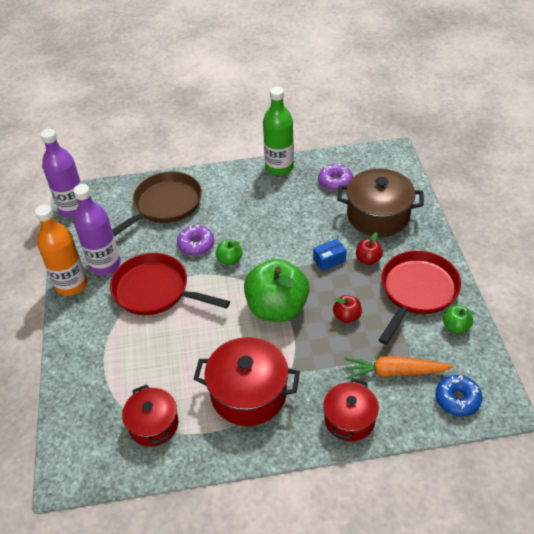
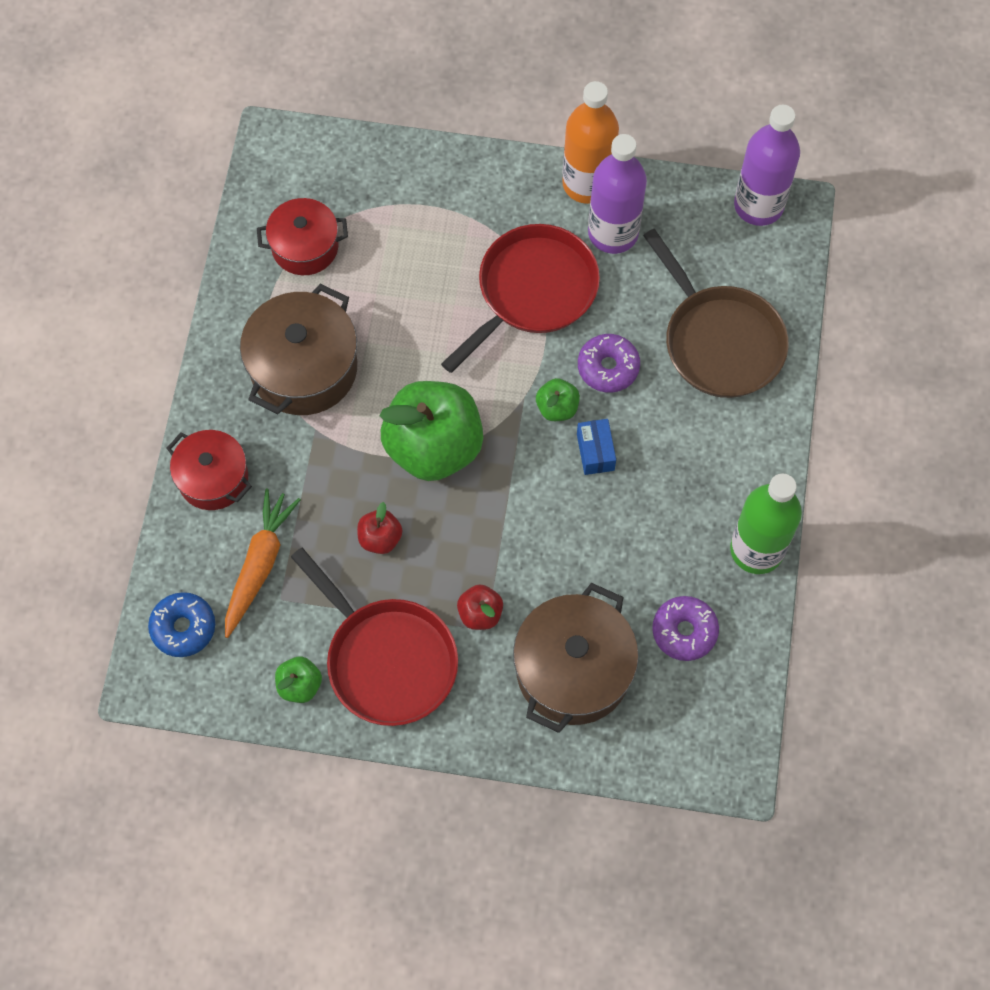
camera: 105 degrees right, 20 degrees up
red pot [194,337,300,426] -> brown pot [240,284,357,415]
blue box [313,239,346,271] -> blue box moved to [577,419,616,475]

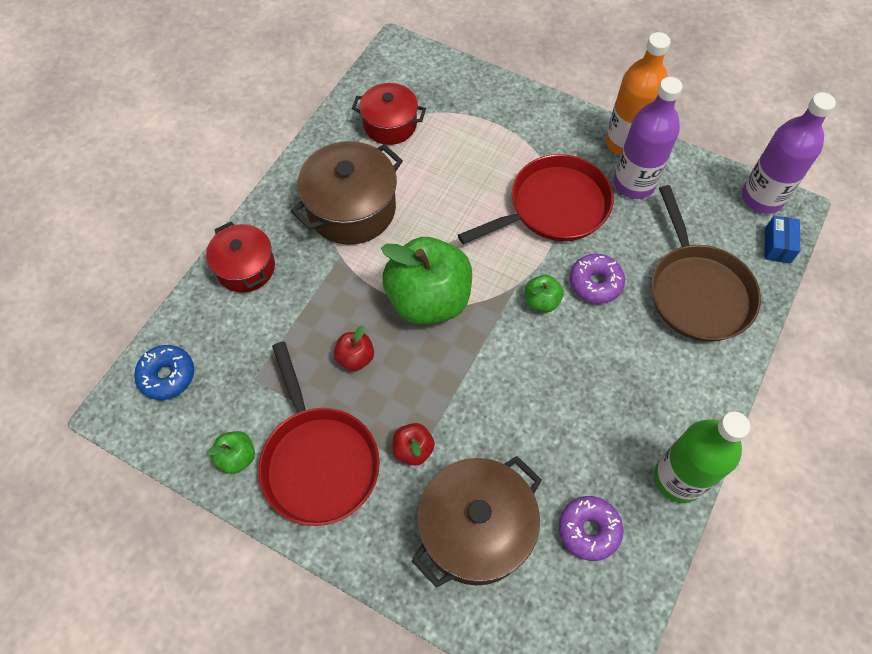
camera: 20 degrees right, 5 degrees down
orange carrot [225,489,301,638] -> none
blue box [577,419,616,475] -> blue box moved to [765,216,800,263]

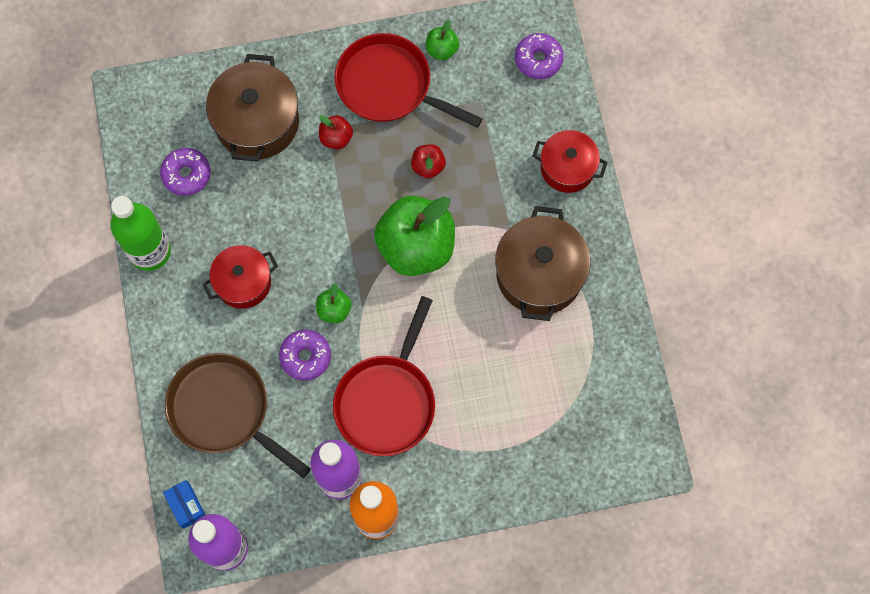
camera: 140 degrees right, 10 degrees up
blue donut [134,345,194,400] -> purple donut [515,33,564,79]
red pot [352,83,426,145] -> red pot moved to [203,245,278,309]

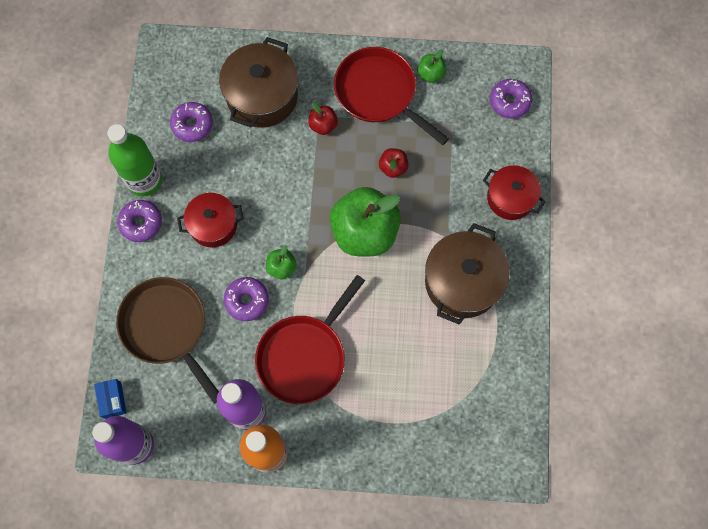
camera: 15 degrees right, 0 degrees up
none -> purple donut [117,200,162,242]

